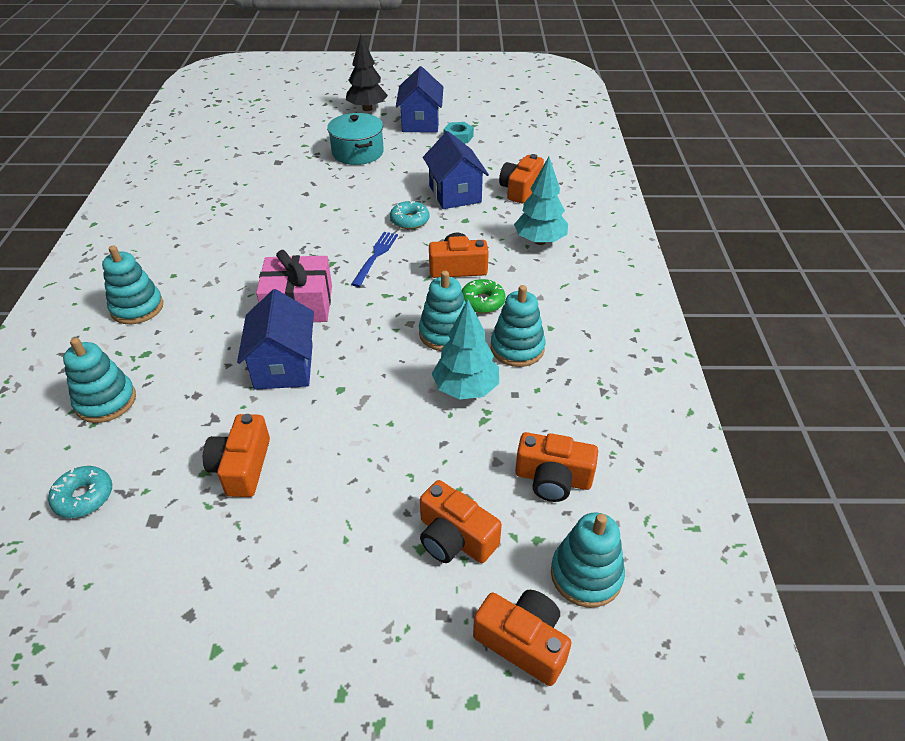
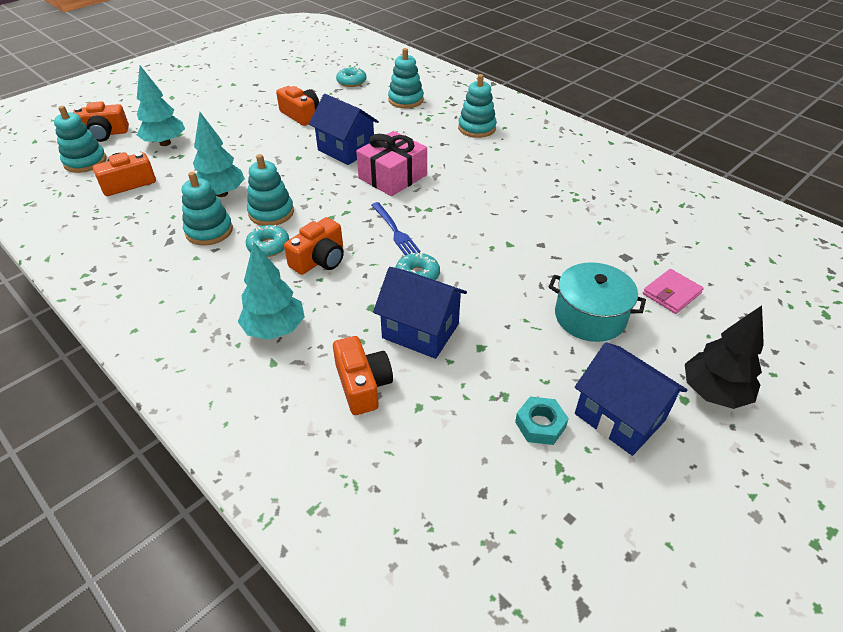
camera: 135 degrees right, 0 degrees up
orange camera [420,480,502,563] -> turquoise tree [137,66,185,146]
green donut [462,279,506,313] -> turquoise donut [246,225,289,257]
none -> pink wallet [643,269,704,314]

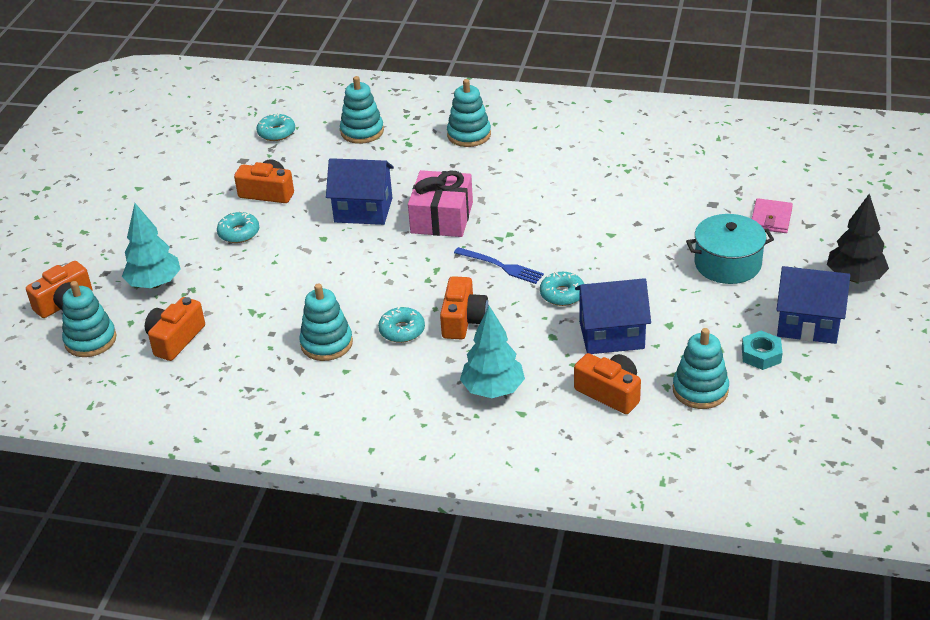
camera: 30 degrees left, 5 degrees down
turquoise tree [193,111,245,197] -> none
turquoise stacking toy [247,154,294,226] -> turquoise stacking toy moved to [673,328,729,409]
none -> turquoise donut [217,211,259,243]

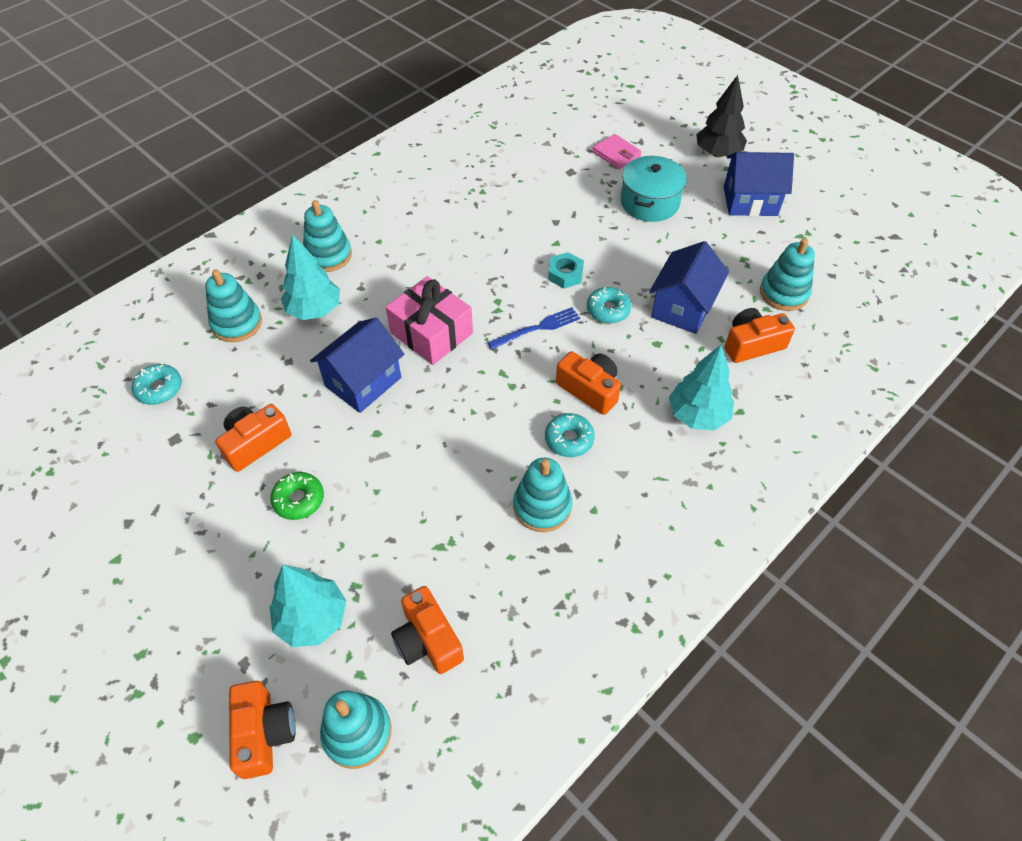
camera: 60 degrees left, 15 degrees up
turquoise donut [217,211,259,243] -> green donut [270,472,324,520]
turquoise nut [742,331,783,370] -> turquoise nut moved to [548,252,584,288]
blue house [776,266,850,344] -> blue house turned 45 degrees clockwise [724,152,794,217]
none -> turquoise tree [281,234,340,320]

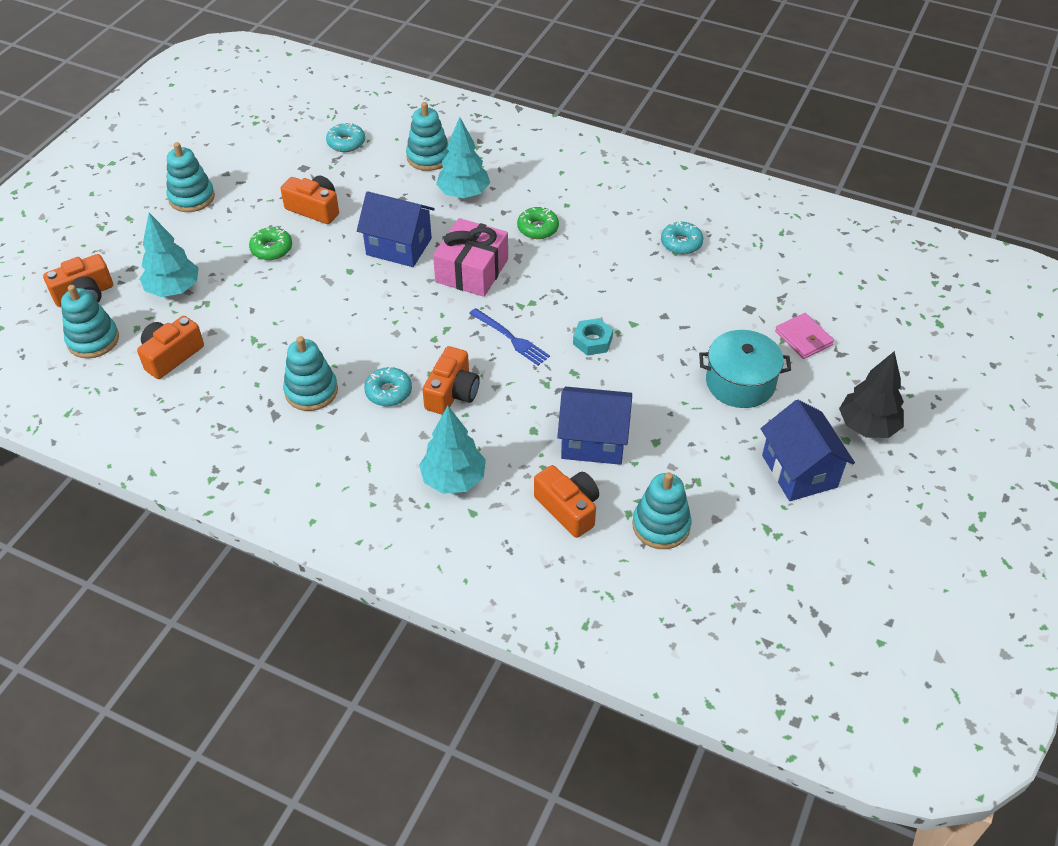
camera: 70 degrees right, 5 degrees down
turquoise stacking toy [303,200,352,272] -> turquoise stacking toy moved to [167,142,215,212]
turquoise donut [587,287,631,323] -> turquoise donut moved to [661,221,703,254]
pink wallet [592,134,642,169] -> pink wallet turned 60 degrees counterclockwise [775,313,834,359]
none -> green donut [517,207,559,239]

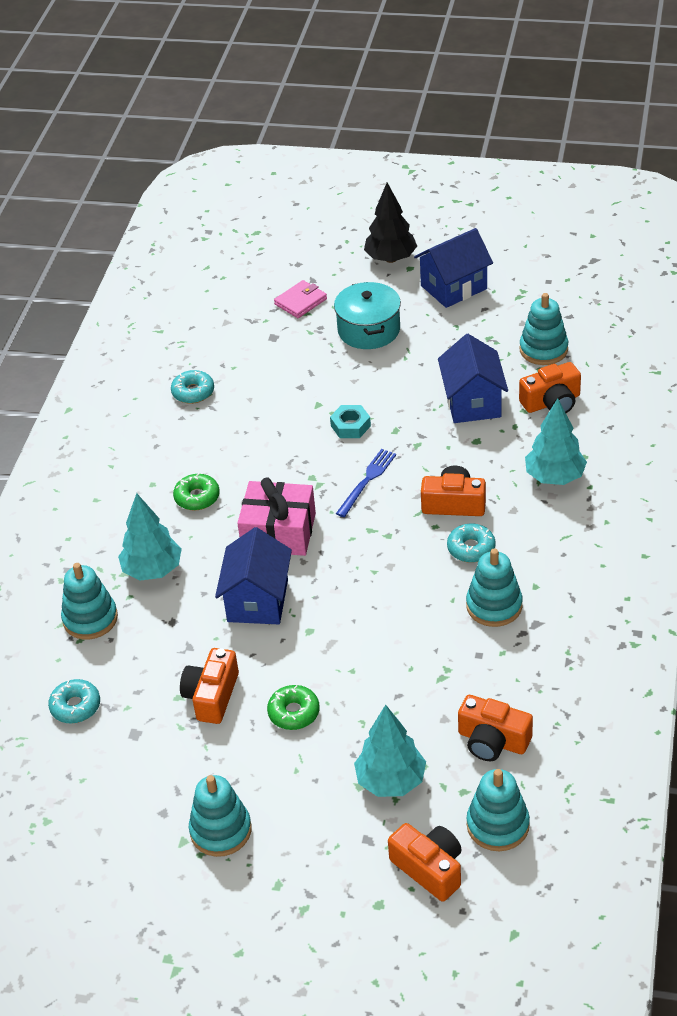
camera: 100 degrees left, 5 degrees down
orange camera [534,465,599,538] -> orange camera turned 150 degrees counterclockwise [519,362,581,413]

